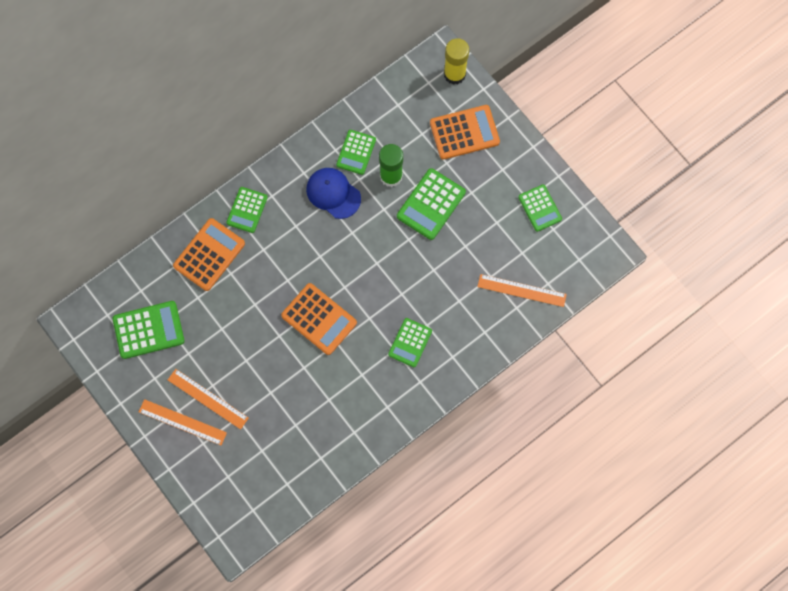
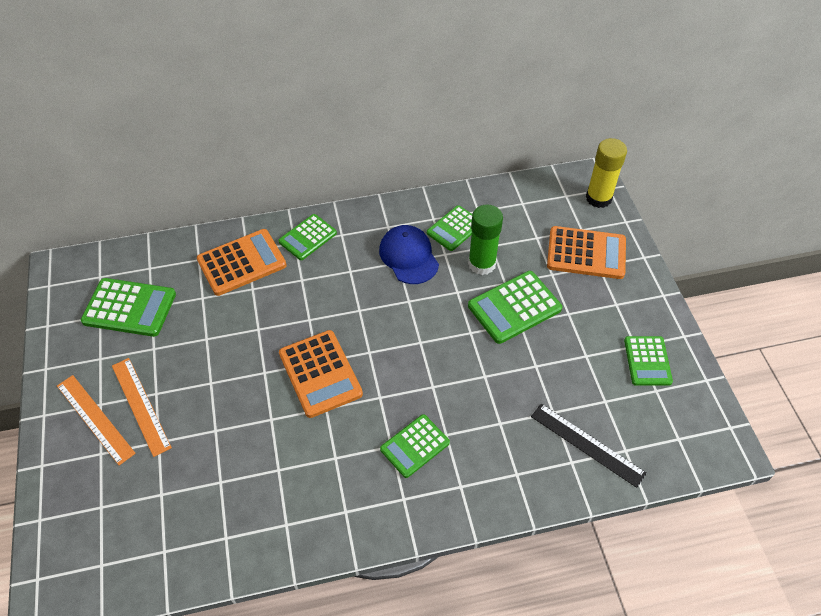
camera: 25 degrees right, 20 degrees down
orange ruler [477,274,567,307] -> black ruler [531,404,647,488]

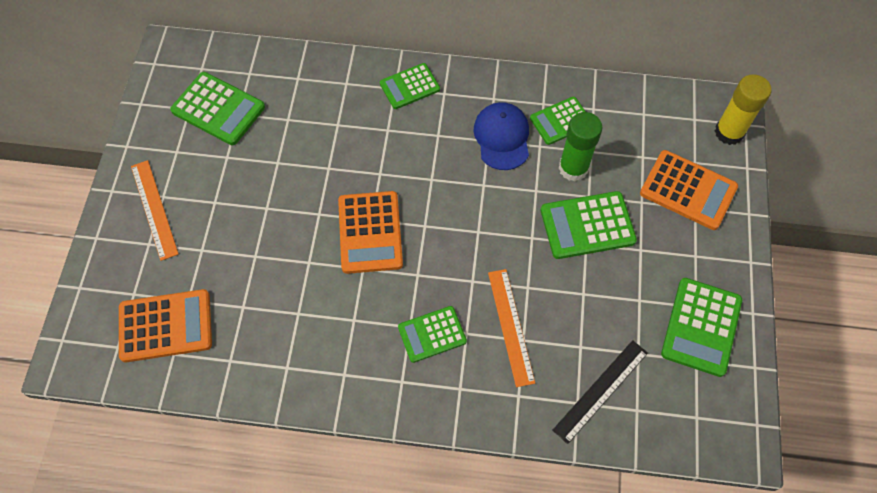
camera: 20 degrees right, 10 degrees up
orange ruler [112,358,172,457] -> orange ruler moved to [488,269,535,387]
orange calculator [197,229,287,296] -> orange calculator moved to [119,289,212,362]
black ruler [531,404,647,488] -> black ruler turned 75 degrees clockwise [553,340,648,444]
green calculator [624,336,673,386] -> green calculator [661,278,742,377], size x1.50

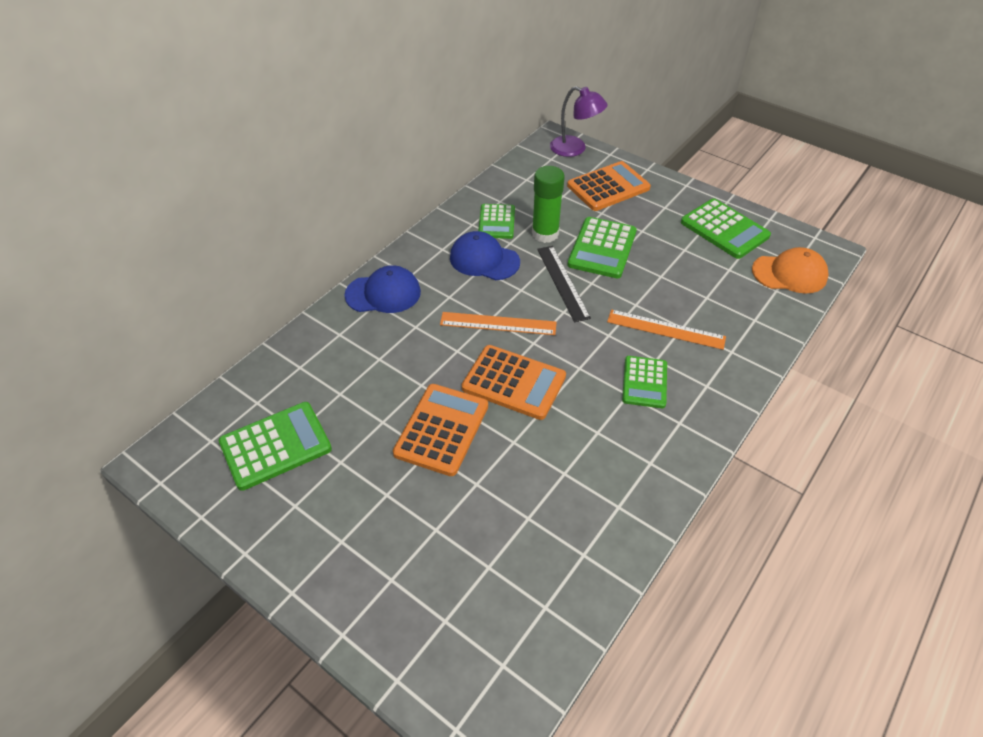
camera: 60 degrees left, 15 degrees down
orange calculator [119,289,212,362] -> orange calculator moved to [393,384,488,476]
orange ruler [131,160,179,261] -> orange ruler moved to [440,312,557,335]
green calculator [380,63,440,109] -> blue cap [344,265,421,313]
black ruler [553,340,648,444] -> black ruler moved to [537,246,591,322]
yellow glue stick [715,74,771,145] -> purple lamp [550,86,608,157]
none -> orange cap [752,247,829,293]

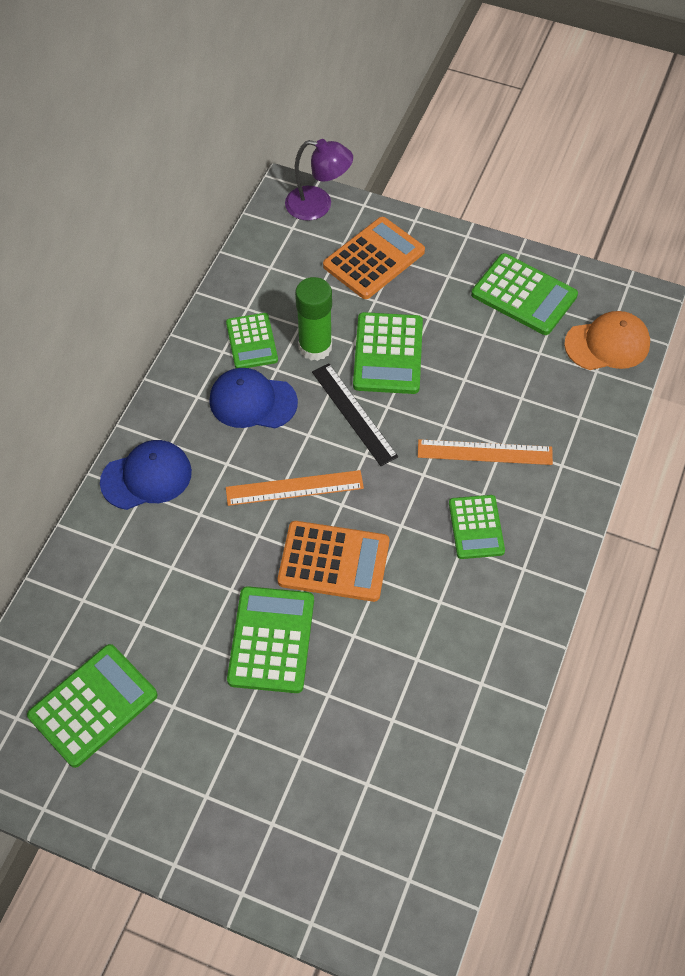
camera: 15 degrees left, 10 degrees up
orange calculator [393,384,488,476] -> green calculator [227,586,314,693]

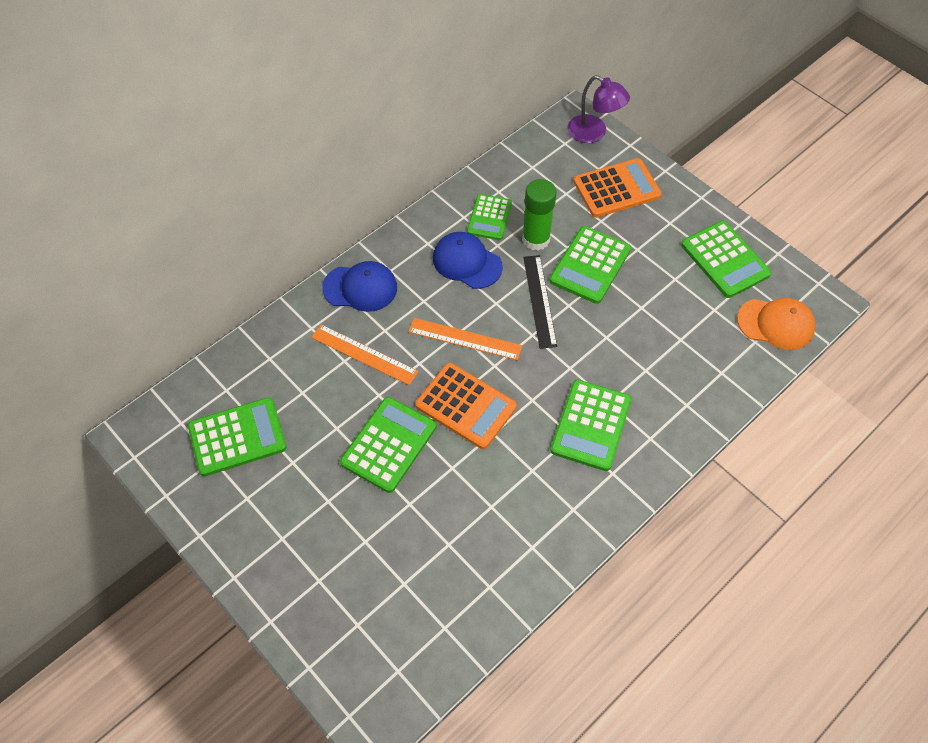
camera: 25 degrees right, 0 degrees up
orange ruler [418,439,553,465] -> orange ruler moved to [311,324,418,385]
green calculator [449,495,505,559] -> green calculator [550,379,632,471], size x1.50

